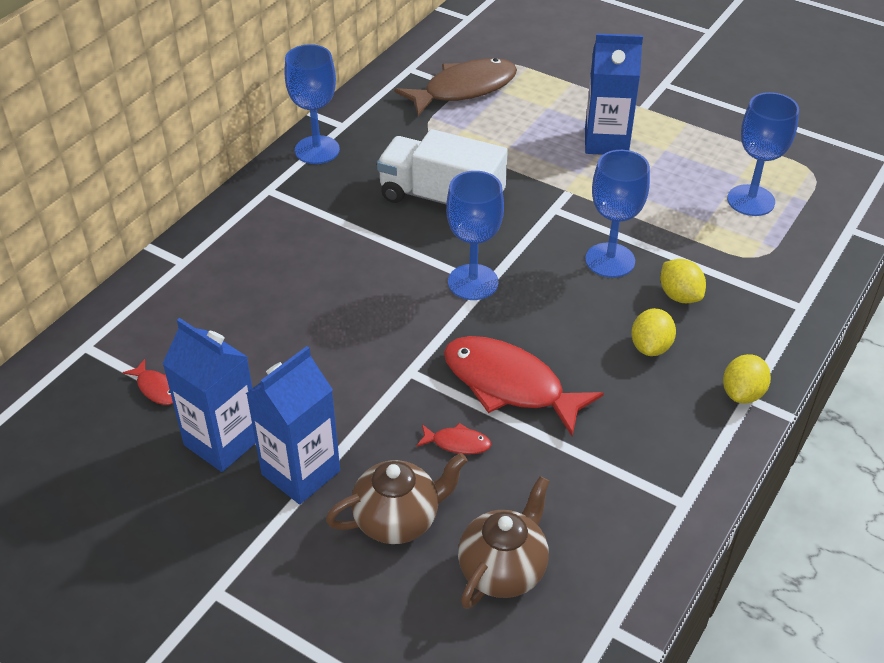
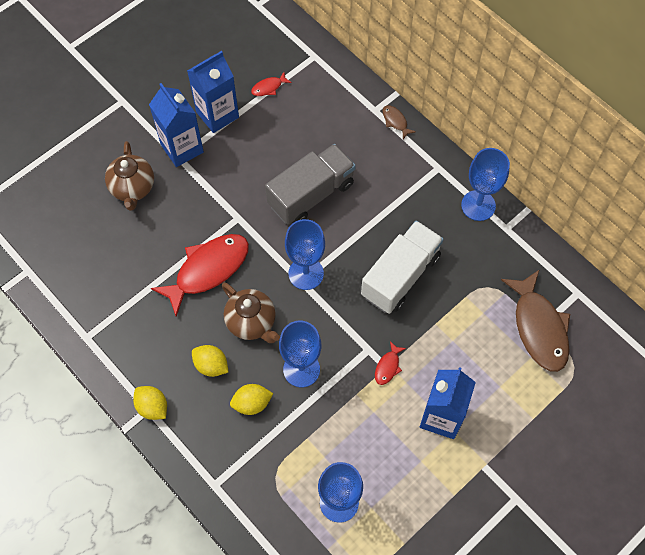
camera: 105 degrees right, 20 degrees up
red fish [417,423,491,455] -> red fish moved to [375,341,406,385]
brown teapot [458,476,549,609] -> brown teapot moved to [222,282,280,343]
none -> grey truck [265,144,356,225]
none -> brown fish [383,105,416,139]

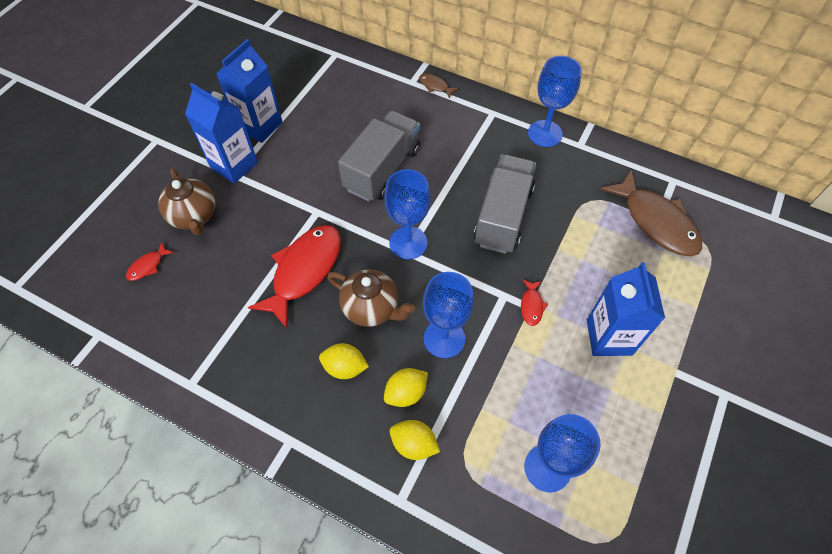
camera: 20 degrees left, 5 degrees down
yellow lemon [133,386,167,420] -> yellow lemon moved to [390,420,440,460]
red fish [251,72,292,96] -> red fish moved to [126,242,174,281]
white truck [361,221,444,314] -> grey truck [474,154,536,254]

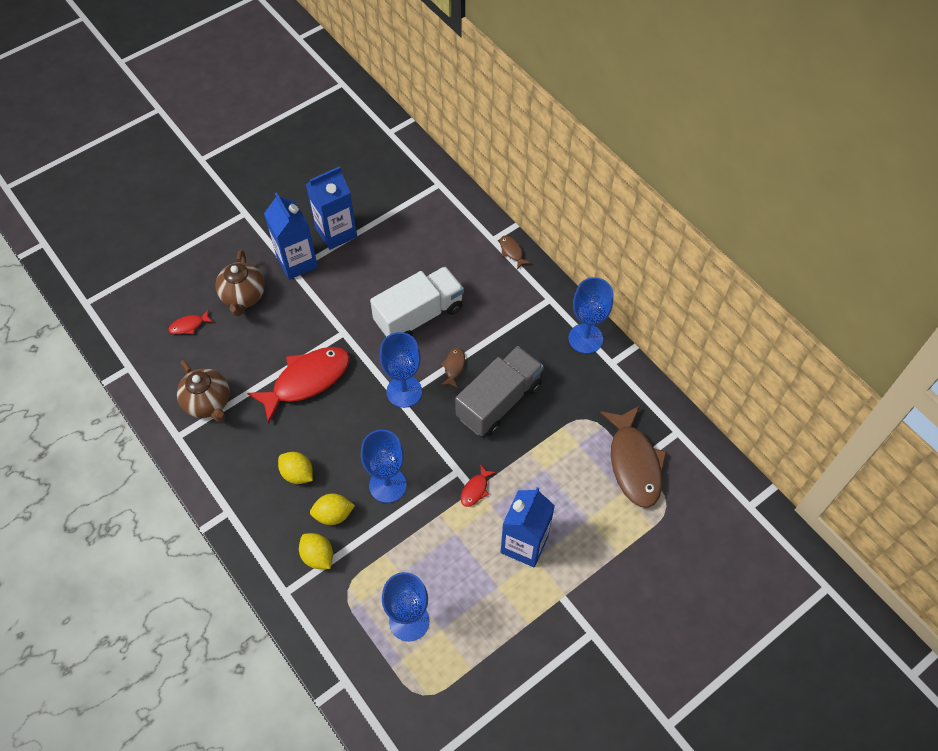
camera: 25 degrees right, 0 degrees up
brown teapot [327,269,415,327] -> brown teapot moved to [177,360,230,422]
grey truck [338,111,420,201] -> white truck [370,266,464,337]
none -> brown fish [440,348,465,388]

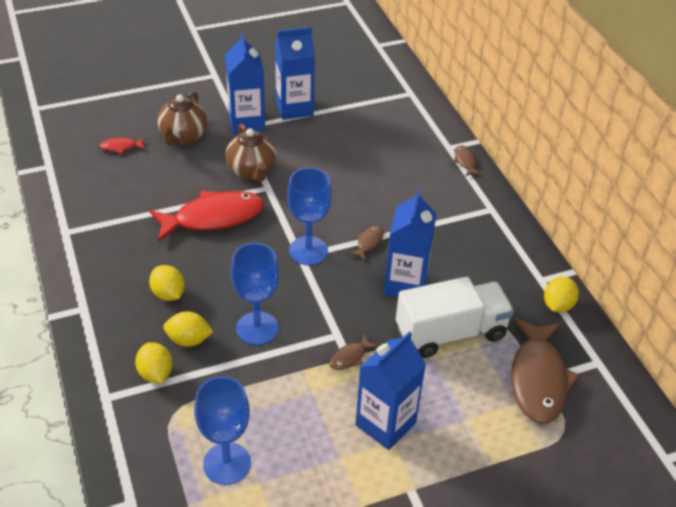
camera: 15 degrees right, 15 degrees down
brown teapot [177,360,230,422] -> brown teapot moved to [225,124,277,182]
white truck [370,266,464,337] -> white truck moved to [396,277,514,358]
grey truck [455,346,544,436] -> blue carton [384,190,437,297]
red fish [461,464,496,507] -> brown fish [330,334,378,370]
blue goblet [568,277,613,354] -> none
none -> yellow lemon [544,277,579,313]

